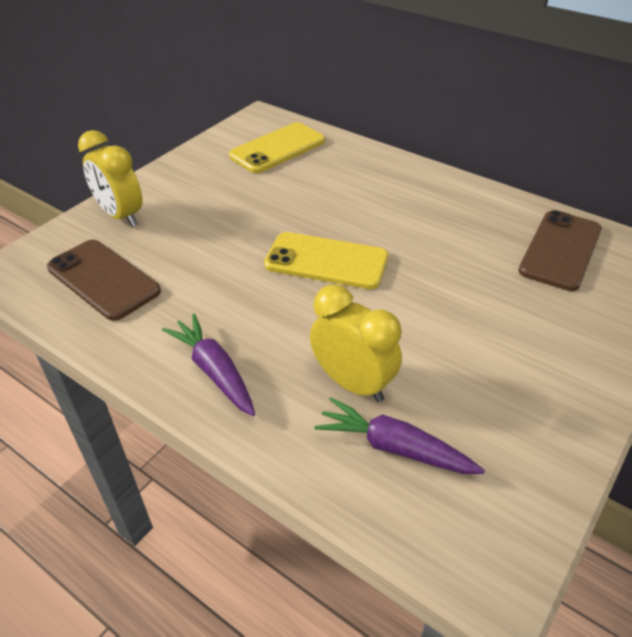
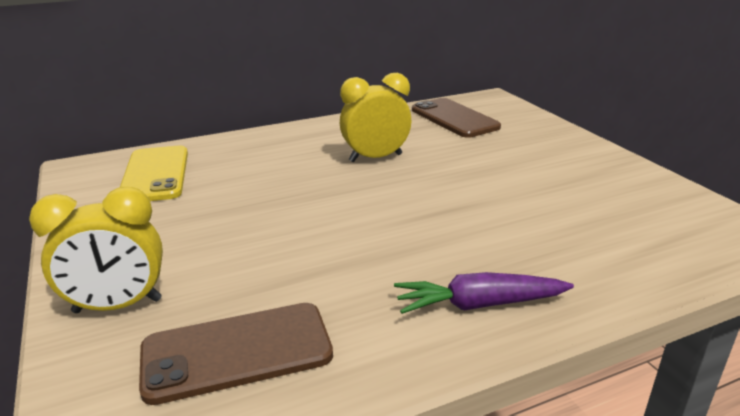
camera: 60 degrees left, 15 degrees down
yellow phone [264,232,389,289] -> none
yellow clock [310,284,402,402] -> yellow clock moved to [340,73,411,162]
purple carrot [314,397,485,474] -> none

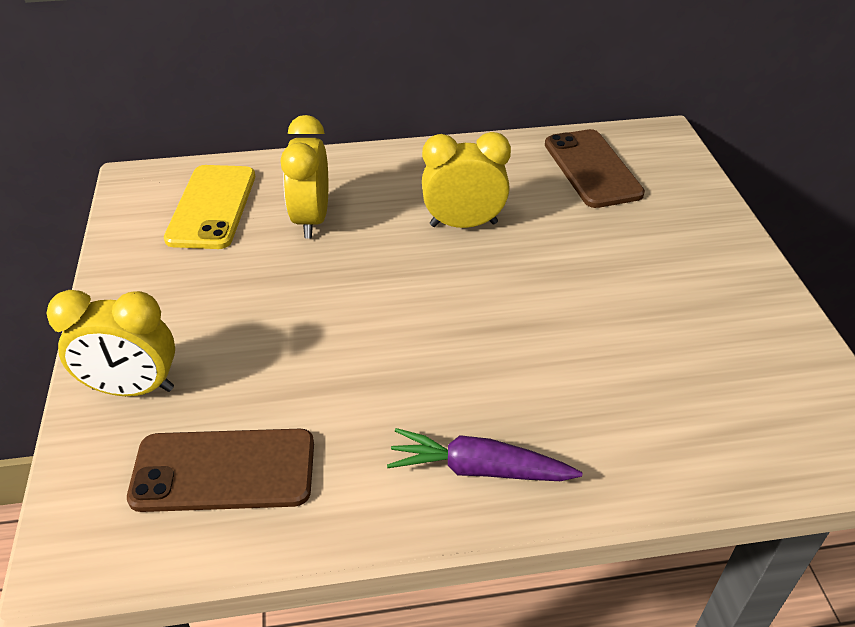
camera: 15 degrees right, 15 degrees up
none -> yellow clock [281,115,328,238]

